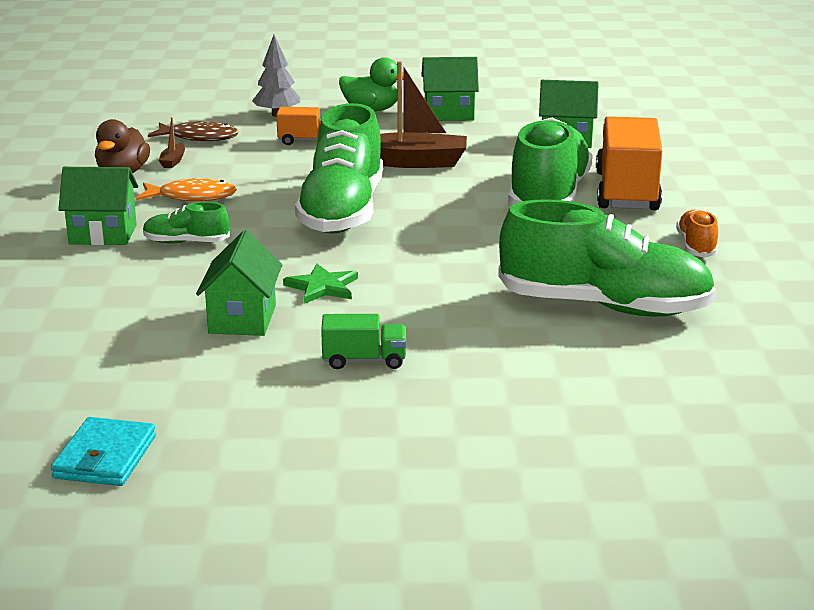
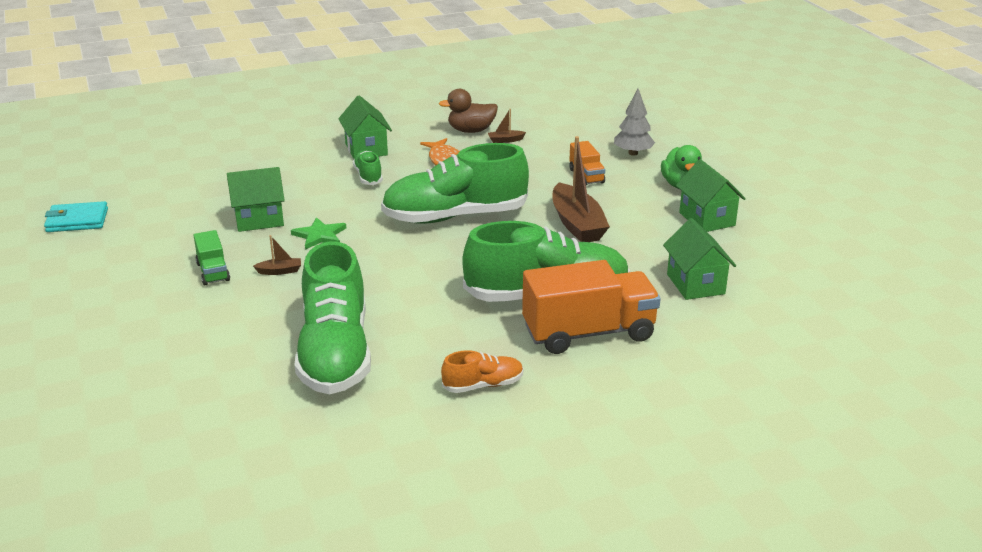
camera: 70 degrees right, 5 degrees up
brown fish [148,121,238,141] -> none
none -> brown boat [253,235,301,275]

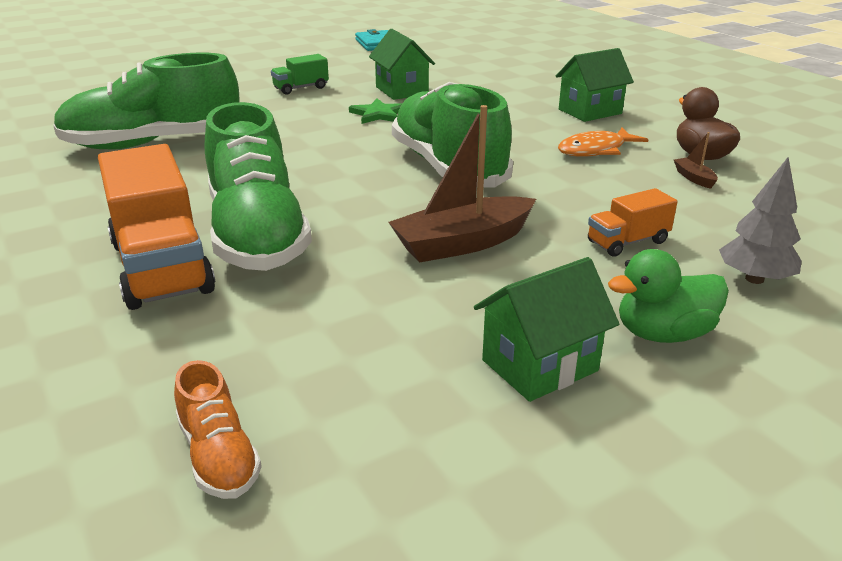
camera: 80 degrees right, 0 degrees up
brown boat [253,235,301,275] -> none
green shoe [353,150,383,185] -> none
orange shoe [441,350,524,393] -> orange shoe moved to [174,360,262,499]
green house [663,218,736,300] -> none

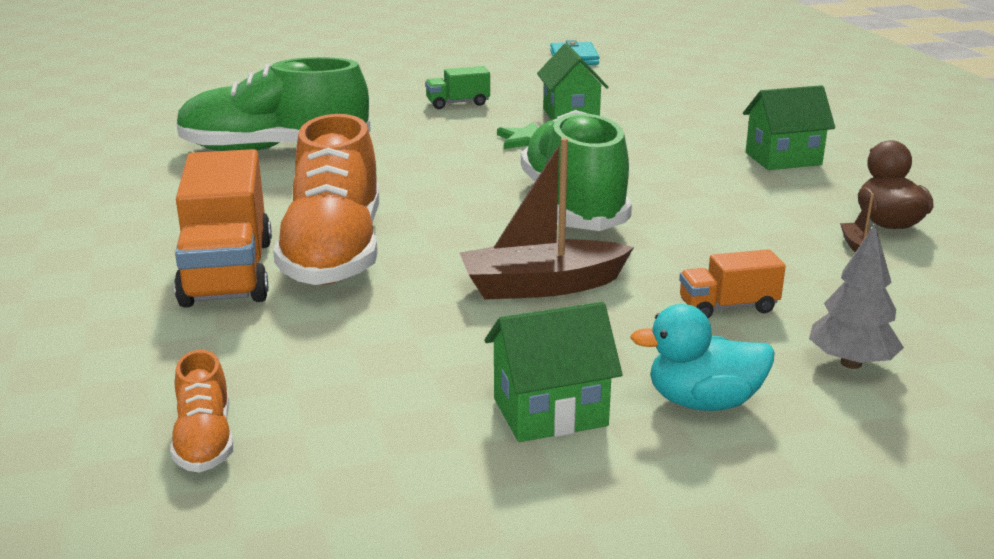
camera: 15 degrees right, 5 degrees down
green shoe [204,102,312,271] -> orange shoe [273,114,379,285]
orange fish [558,128,648,157] -> none
green duck [608,249,729,343] -> turquoise duck [630,304,775,411]

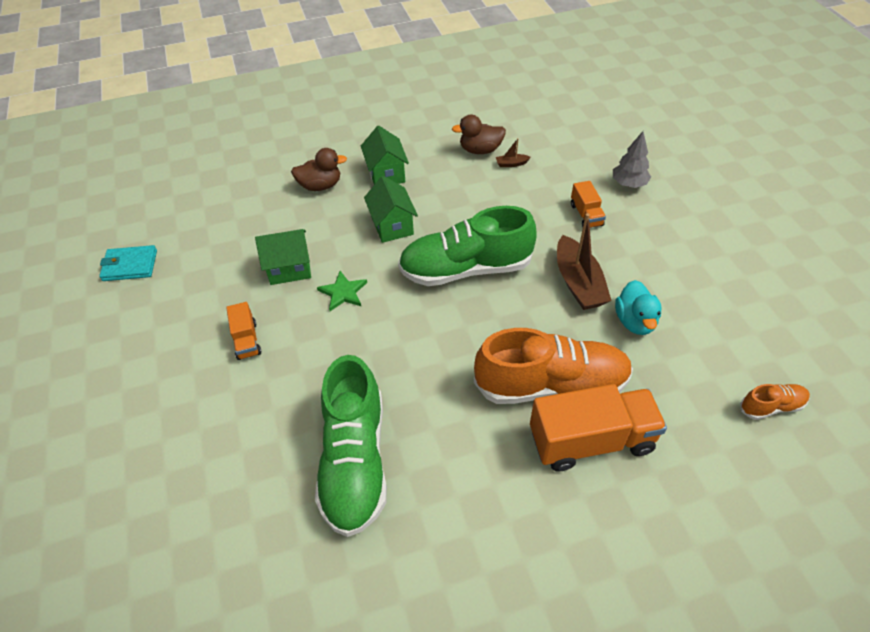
camera: 90 degrees left, 25 degrees up
green truck [425,66,490,109] -> orange truck [226,302,261,360]
green house [485,302,622,442] -> green house moved to [364,176,418,243]
turquoise duck [630,304,775,411] -> turquoise duck moved to [615,280,662,335]
none -> brown duck [291,148,347,191]

